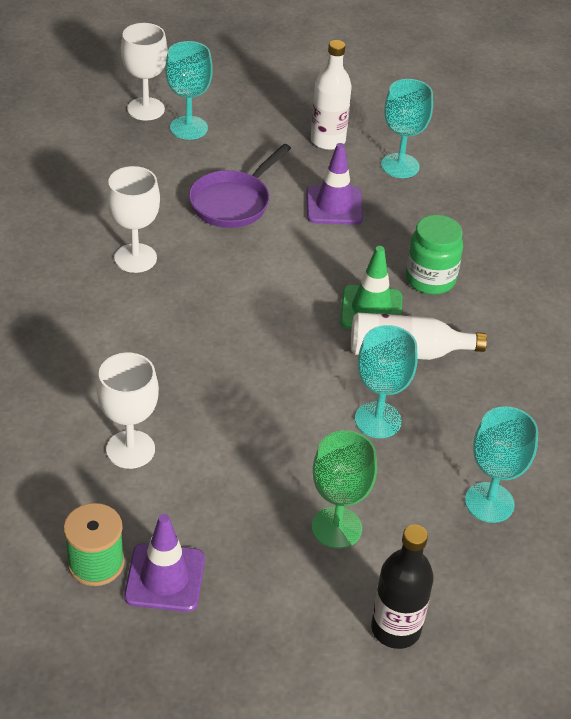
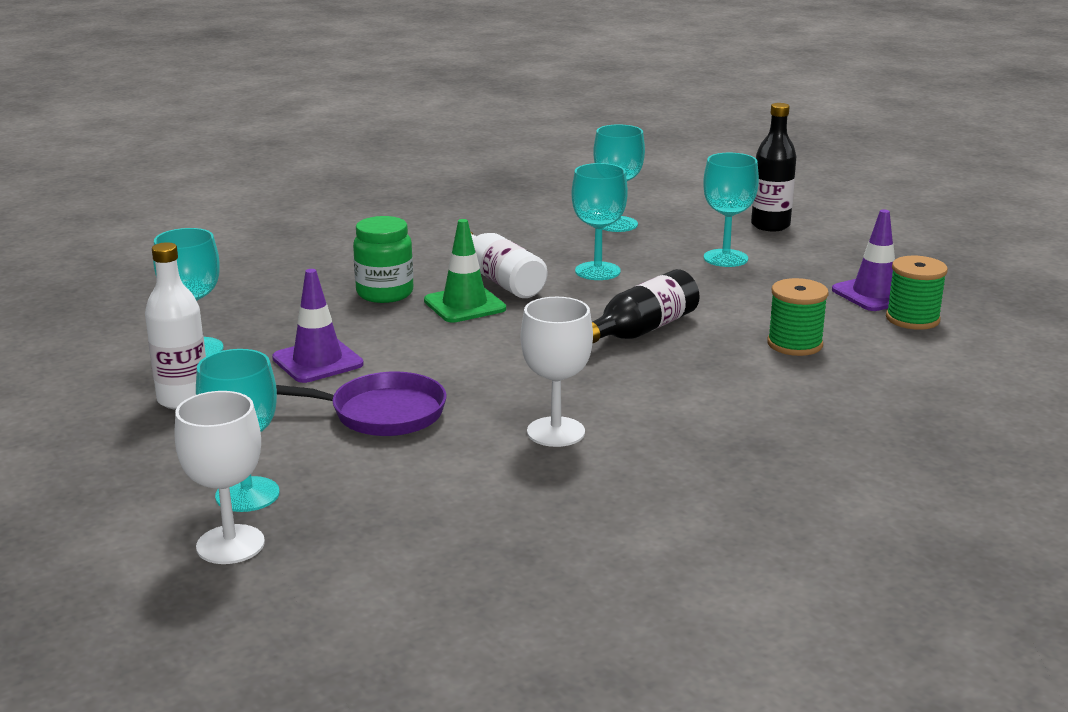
camera: 120 degrees left, 20 degrees down
white goblet [97,353,159,469] -> green spool [767,278,829,356]
green goblet [312,430,377,549] -> turquoise goblet [703,153,759,267]
none -> black bottle [592,269,700,344]

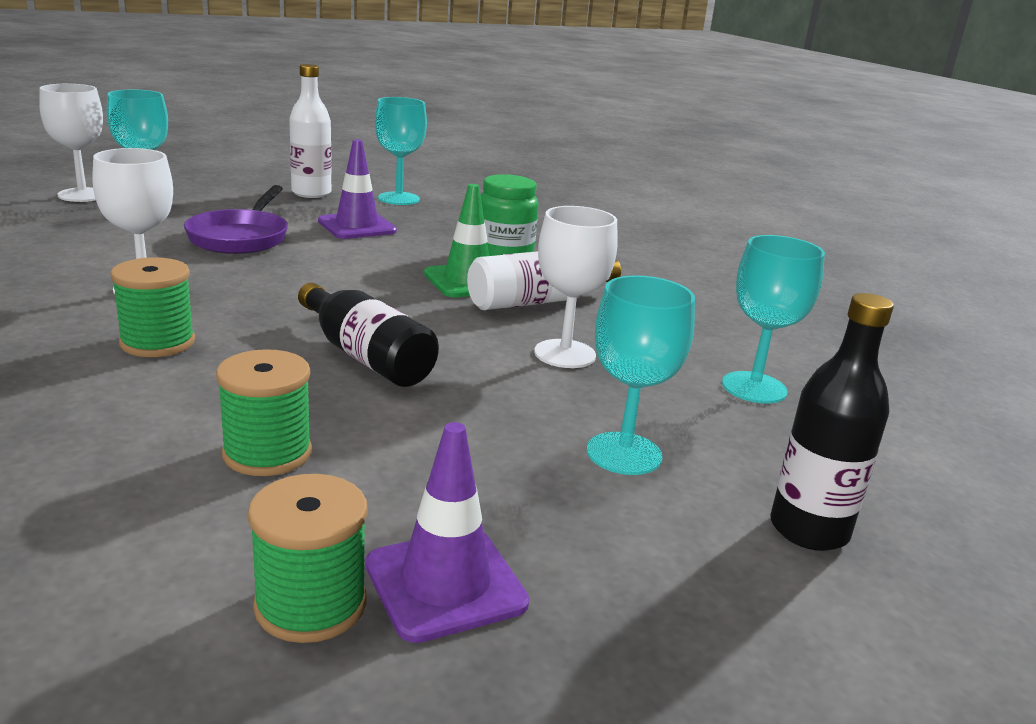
camera: 90 degrees right, 0 degrees up
turquoise goblet [571,163,628,280] -> white goblet [534,206,618,368]
none -> green spool [110,257,195,357]

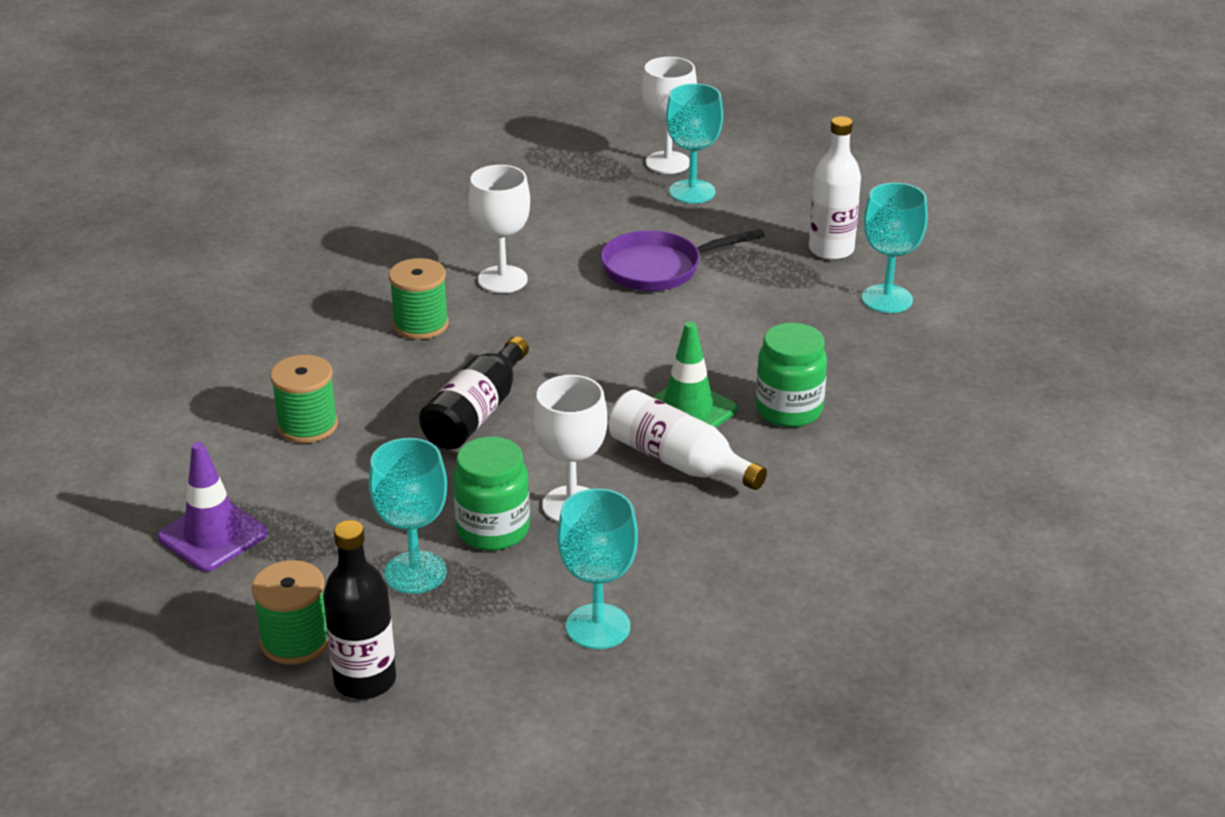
camera: 70 degrees right, 10 degrees up
green spool [248,474,368,643] -> green spool moved to [252,560,328,664]
purple traffic cone [318,139,397,239] -> none
none -> green jar [453,437,530,551]

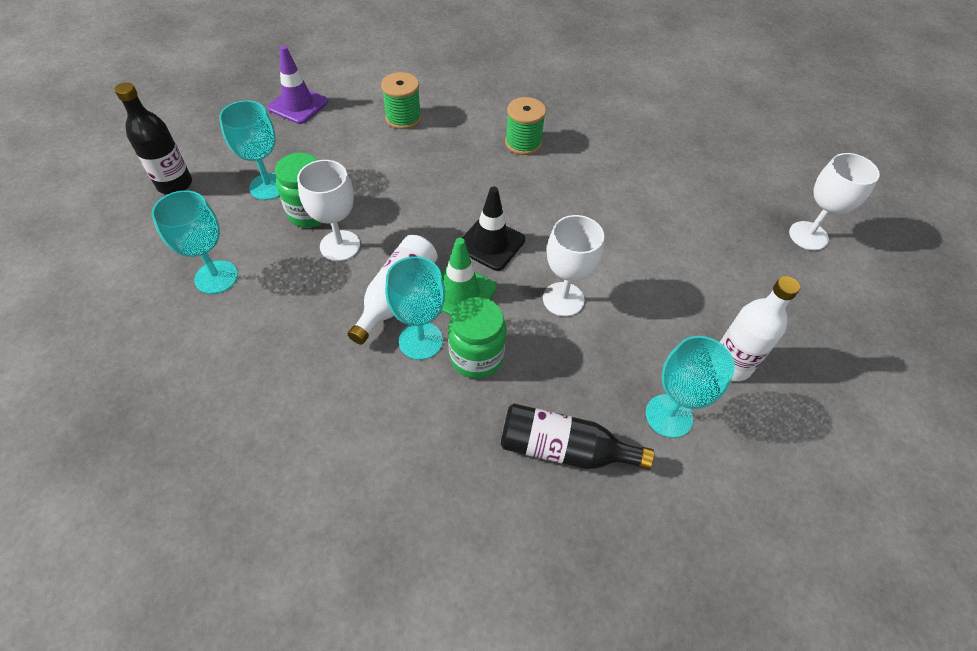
camera: 75 degrees right, 20 degrees up
green spool [252,560,328,664] -> none
black bottle [419,336,529,449] -> black bottle moved to [501,404,654,470]
white goblet [468,165,530,293] -> white goblet moved to [543,215,604,317]
purple pan [601,229,765,291] -> none
turquoise goblet [666,83,723,204] -> turquoise goblet moved to [385,256,445,360]
none -> black traffic cone [462,187,525,271]

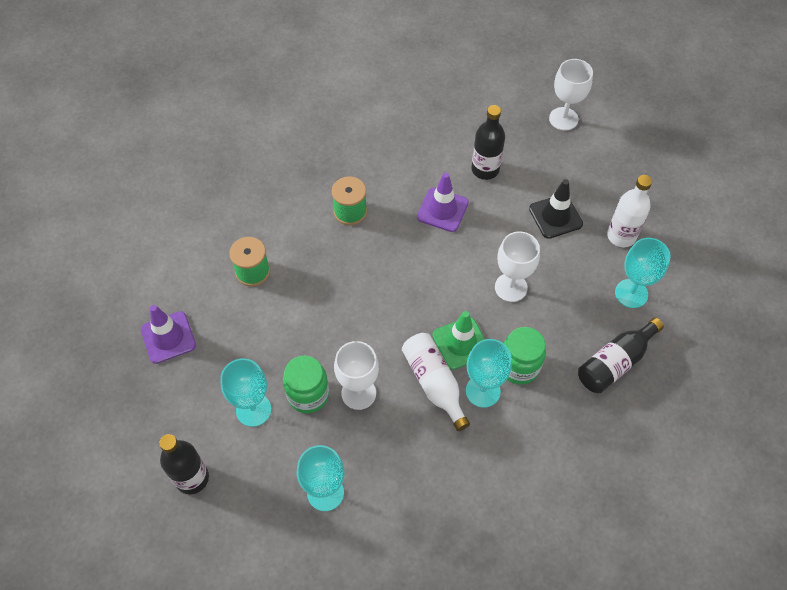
camera: 50 degrees left, 5 degrees up
black traffic cone [462,187,525,271] -> black traffic cone moved to [529,179,583,239]
none -> purple traffic cone [417,172,469,232]
none -> black bottle [471,105,505,180]

